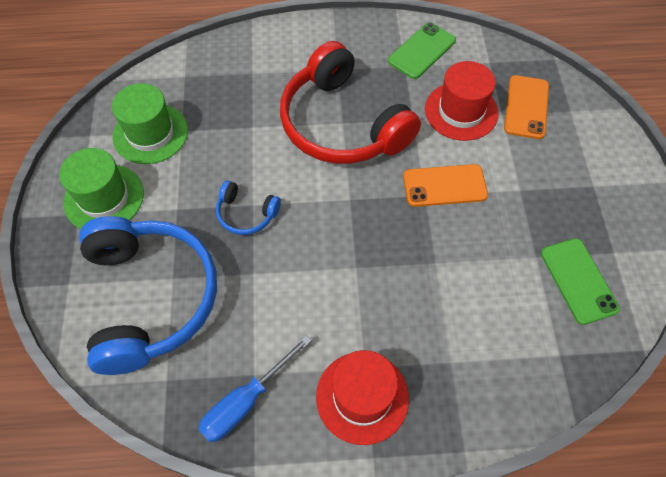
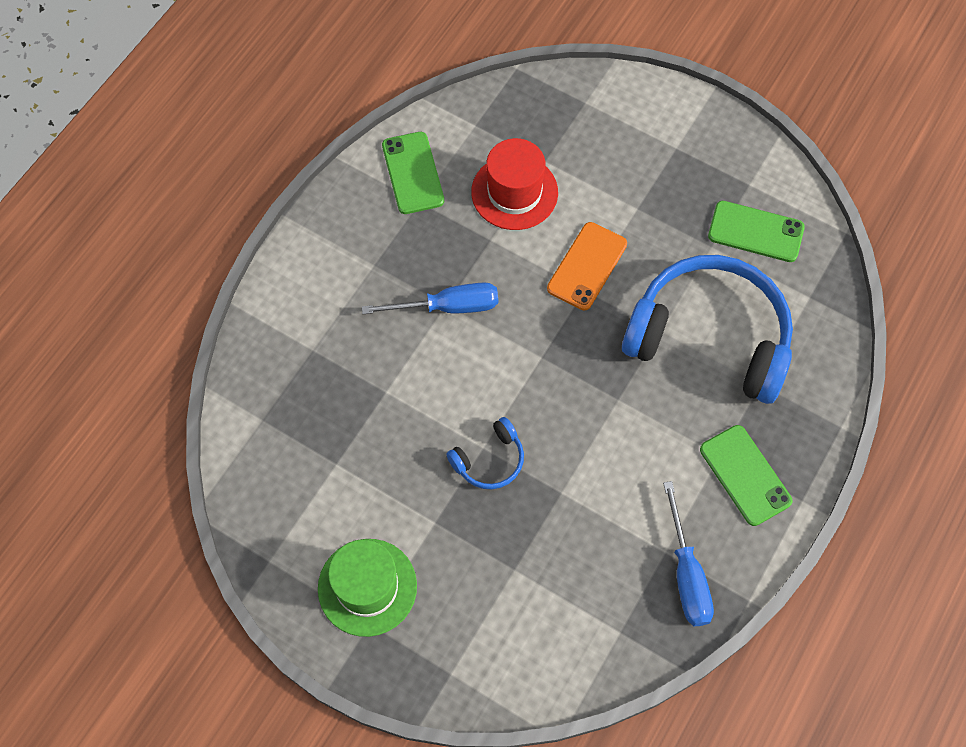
camera: 55 degrees left, 5 degrees up
blue headphones [79,216,217,375] -> blue headphones moved to [622,255,793,404]
green hat [112,83,188,164] -> none
red headphones [280,41,421,164] -> blue screwdriver [362,282,498,314]
red hat [316,350,409,445] -> green phone [700,425,792,526]
orange phone [504,75,549,139] -> none

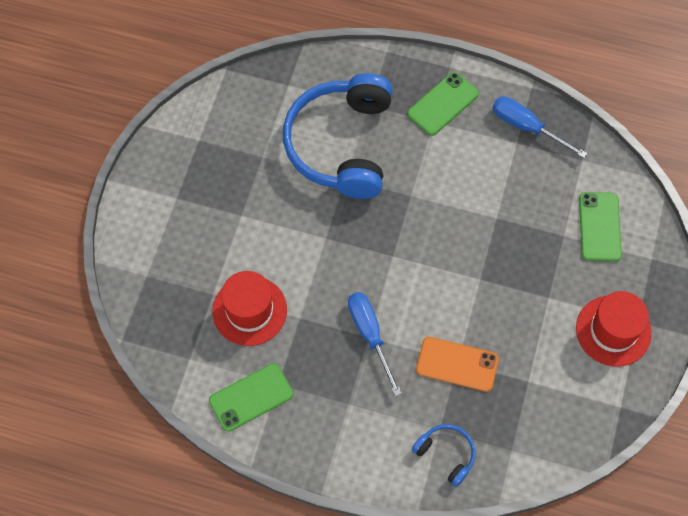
camera: 105 degrees left, 0 degrees up
green hat [318,539,417,637] -> red hat [576,291,652,367]
blue headphones [446,417,524,489] -> blue headphones moved to [412,424,475,487]
orange phone [547,222,627,310] -> orange phone moved to [416,337,499,392]
blue screwdriver [663,481,714,626] -> blue screwdriver turned 120 degrees counterclockwise [492,97,587,158]
green phone [708,201,805,262] -> green phone moved to [579,192,622,262]

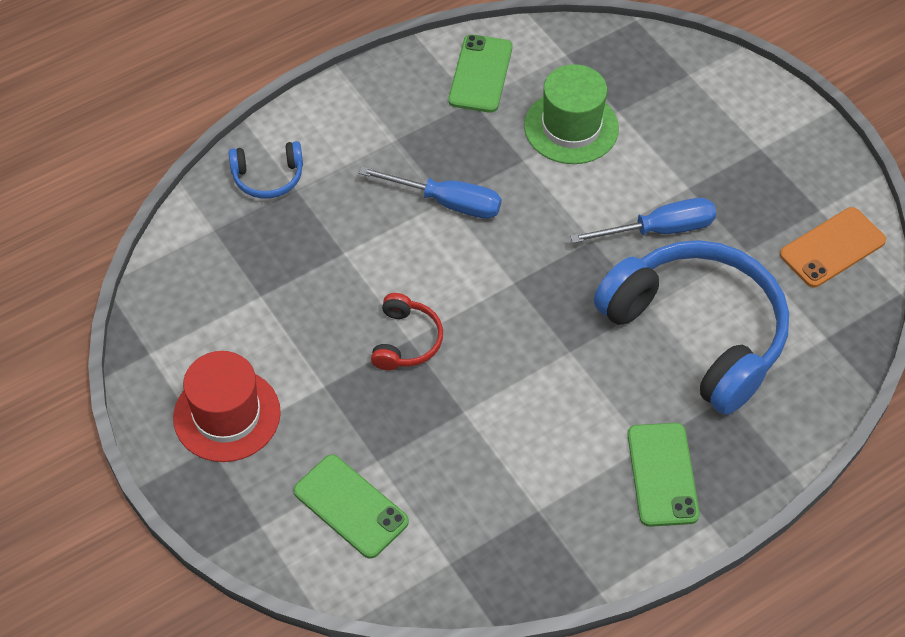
camera: 130 degrees right, 10 degrees down
red hat [212,271,287,346] -> green hat [524,64,619,164]
orange phone [416,337,499,392] -> orange phone moved to [780,207,886,287]
blue screwdriver [492,97,587,158] -> blue screwdriver moved to [570,198,716,243]
none -> red headphones [371,293,443,370]

